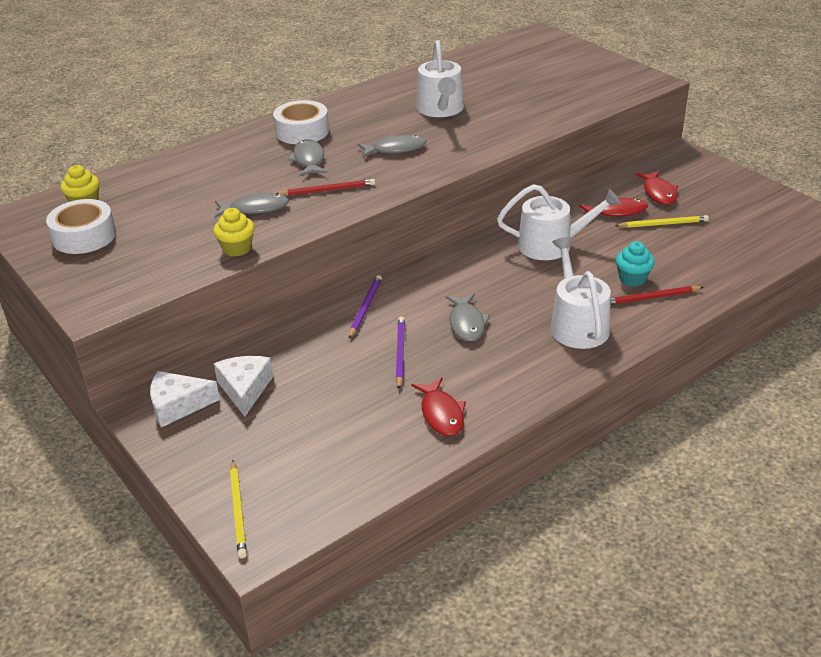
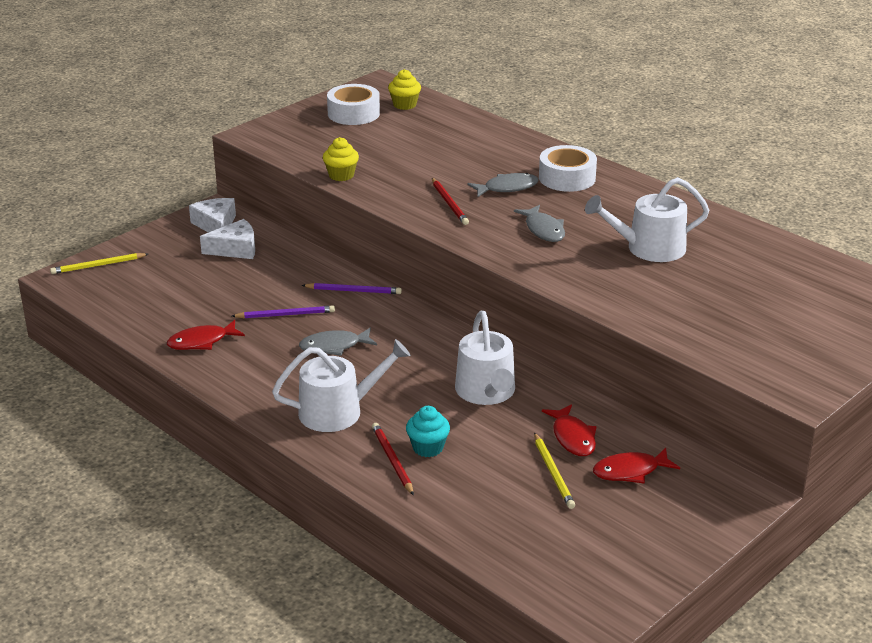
camera: 80 degrees right, 5 degrees down
grey fish [215,192,289,218] -> none

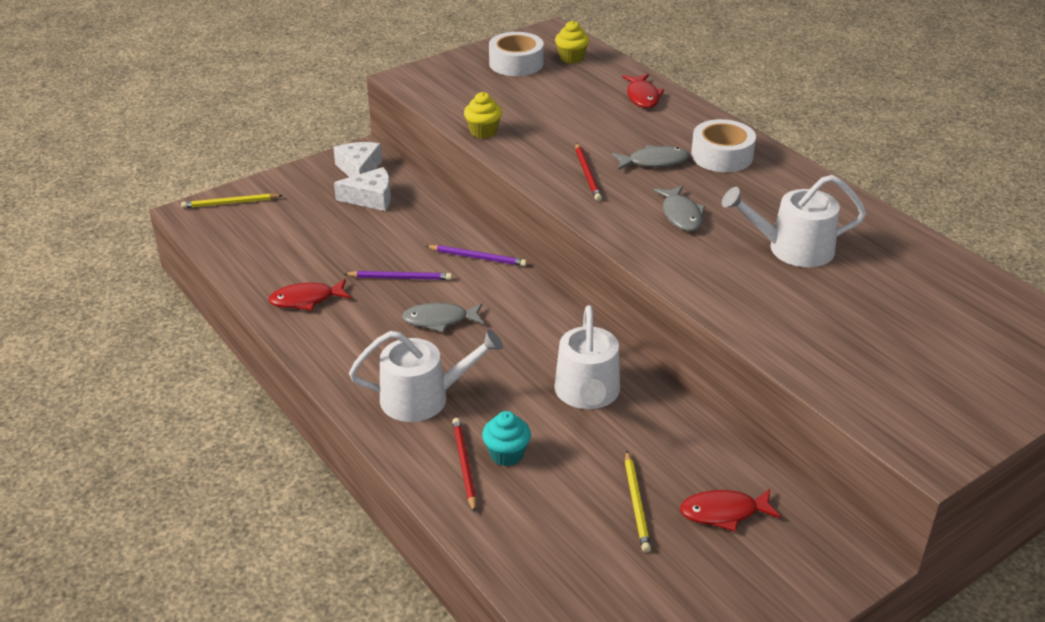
camera: 10 degrees right, 5 degrees up
red fish [542,404,597,456] -> red fish moved to [622,74,664,108]

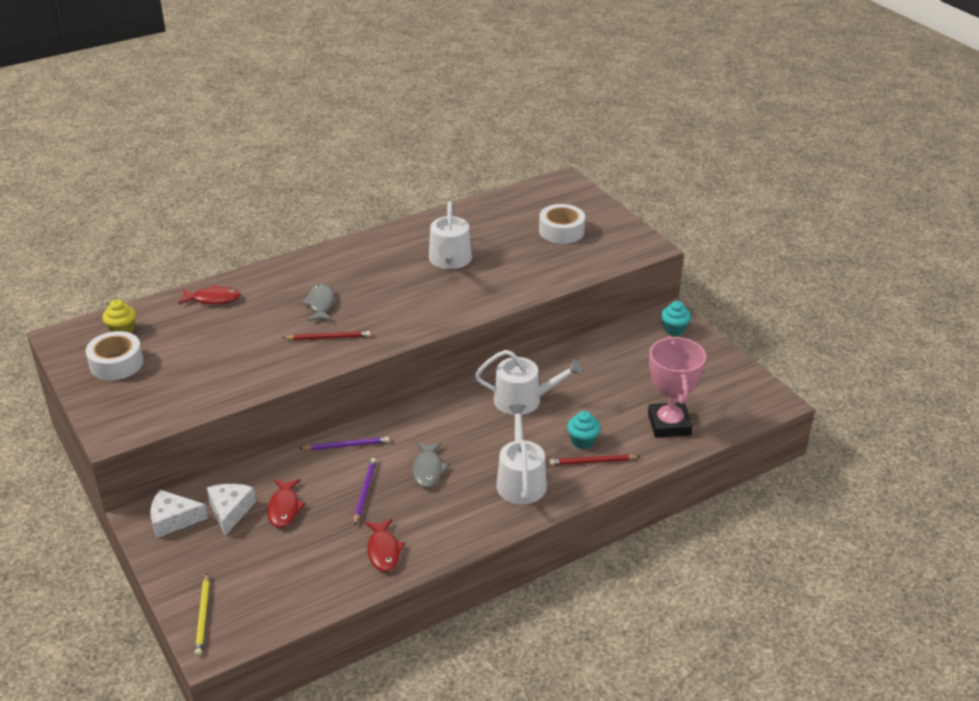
camera: 85 degrees left, 0 degrees up
purple pencil [426,245,527,266] -> purple pencil turned 60 degrees clockwise [299,437,389,450]
yellow cupcake [464,92,502,138] -> none
yellow pencil [625,451,651,553] -> none
grey fish [653,185,705,231] -> none
red fish [680,489,781,532] -> red fish moved to [267,479,306,528]
white tape [691,119,756,172] -> white tape moved to [539,204,585,244]
none -> pink trophy [648,336,706,438]
none -> turquoise cupcake [661,301,691,336]

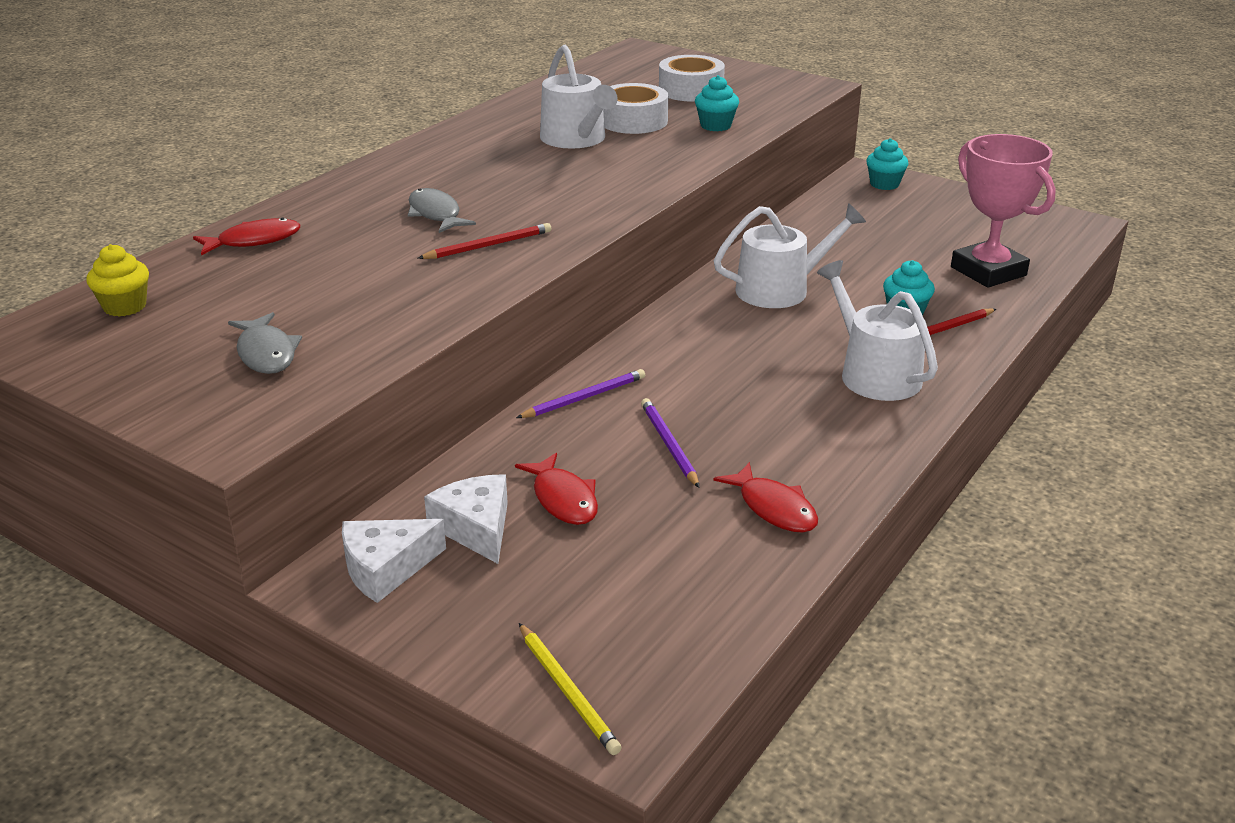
camera: 25 degrees left, 5 degrees down
white tape [86,331,144,380] -> white tape moved to [603,83,668,134]
grey fish [412,442,449,488] -> grey fish moved to [228,312,302,374]
none -> turquoise cupcake [695,75,739,131]

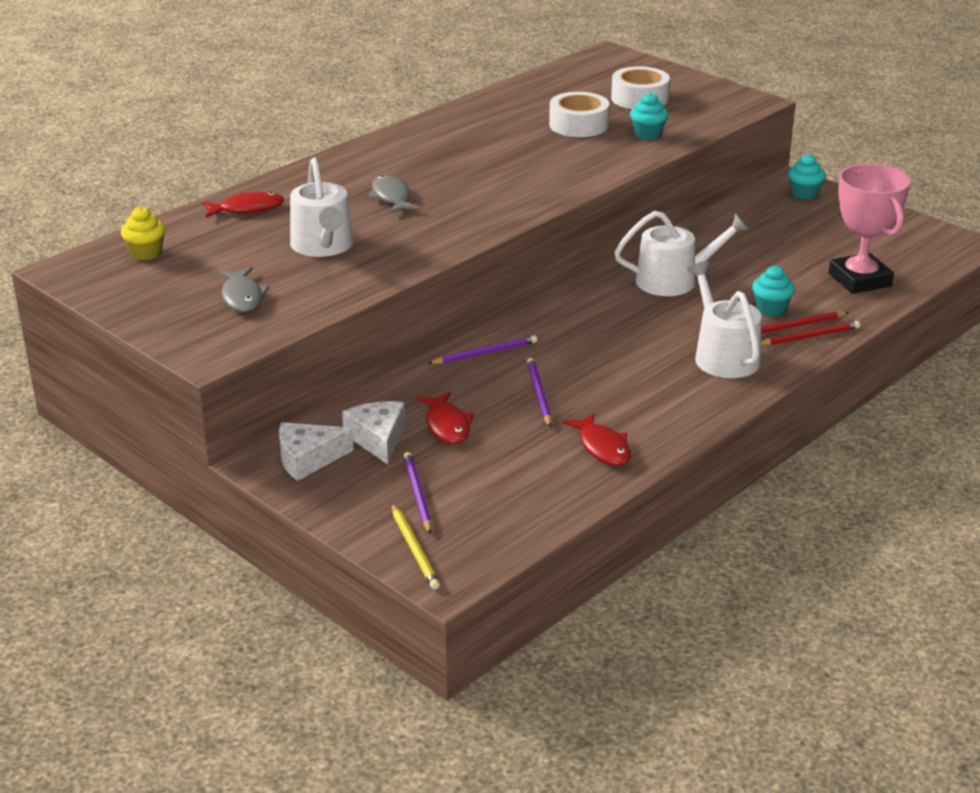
camera: 10 degrees right, 0 degrees up
red pencil [418,223,551,259] -> red pencil moved to [761,321,860,346]
white watering can [540,45,618,149] -> white watering can moved to [290,157,354,257]
none -> purple pencil [404,452,432,534]

